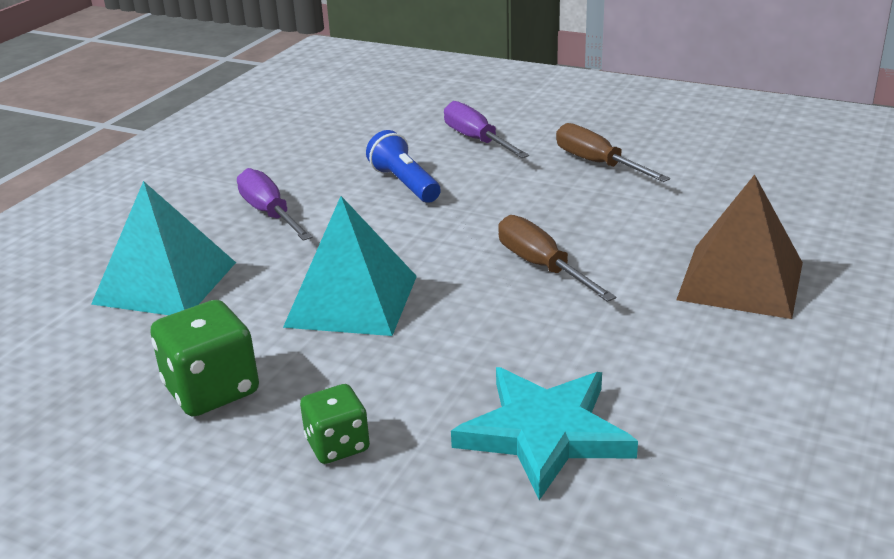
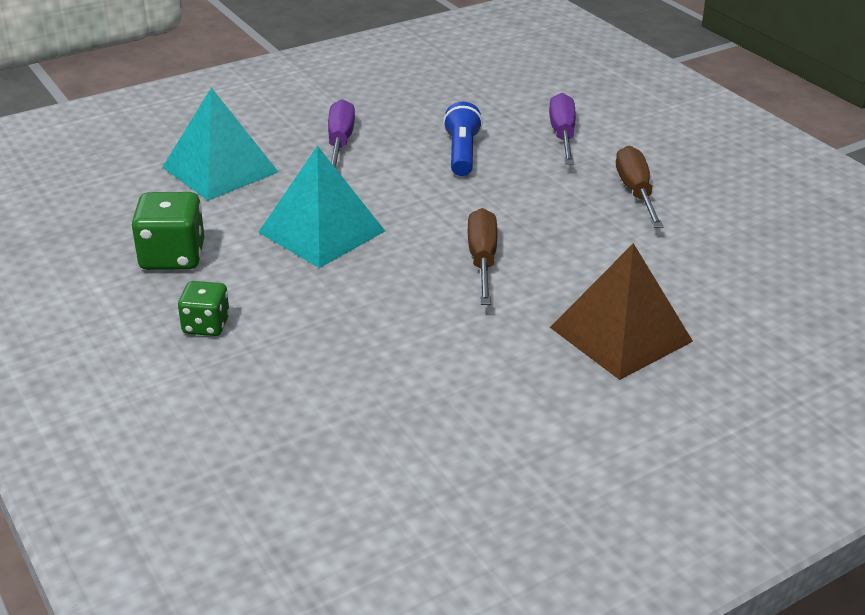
camera: 30 degrees right, 5 degrees up
turquoise star [451,367,638,500] -> none

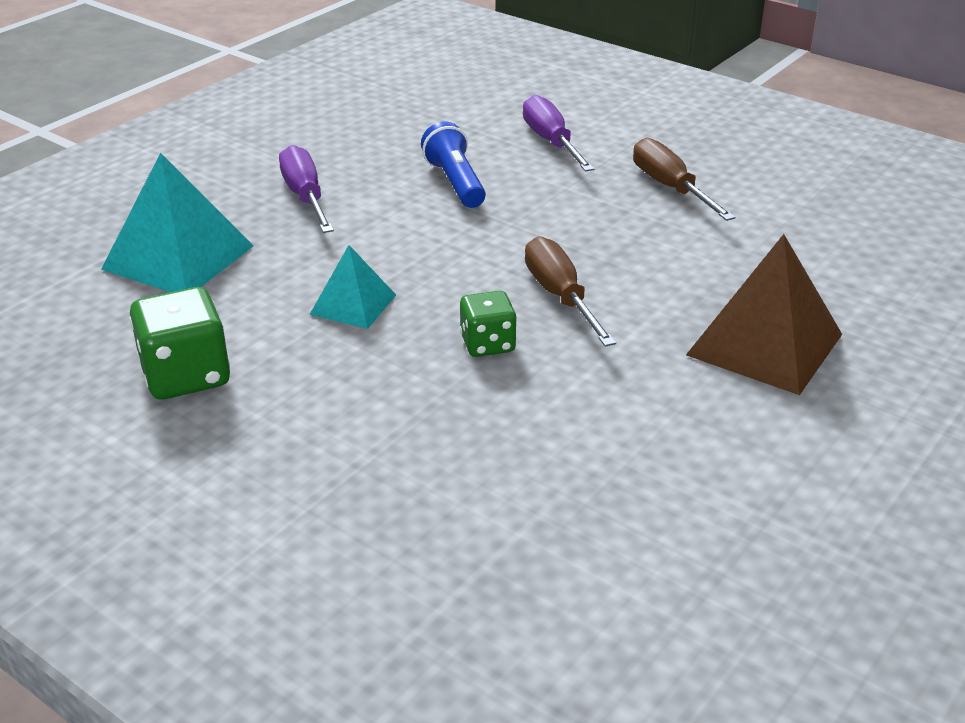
camera: 20 degrees left, 0 degrees up
green dice [178,281,230,336] -> green dice moved to [460,291,517,357]
turquoise pyramid [258,146,385,268] -> turquoise pyramid [309,245,396,329], size x0.57

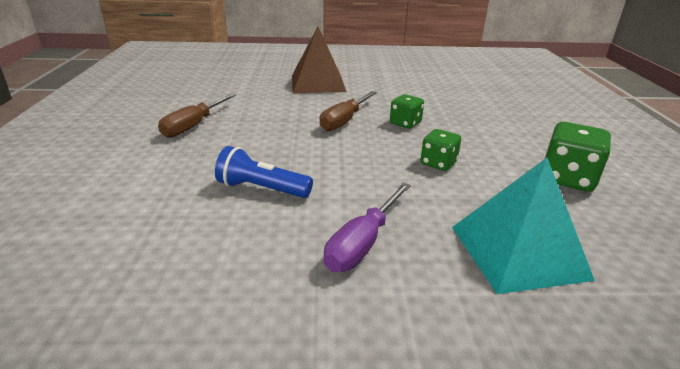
camera: 130 degrees left, 5 degrees down
turquoise pyramid [309,245,396,329] -> green dice [421,129,461,171]
blue flashlight [421,121,486,208] -> blue flashlight turned 75 degrees clockwise [215,146,313,198]
purple screwdriver [523,95,595,172] -> none

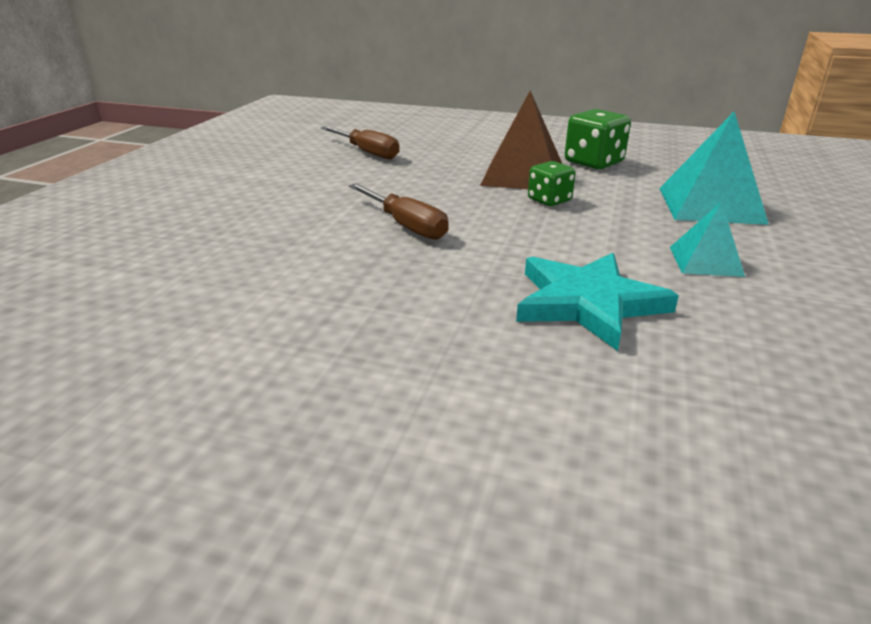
camera: 70 degrees left, 0 degrees up
brown screwdriver [158,93,236,138] -> brown screwdriver moved to [321,126,400,159]
blue flashlight [215,146,313,198] -> turquoise star [516,253,679,351]
brown pyramid [292,27,347,93] -> brown pyramid moved to [480,91,562,189]
purple screwdriver [324,183,411,272] -> turquoise pyramid [670,201,745,277]
green dice [390,94,424,129] -> none

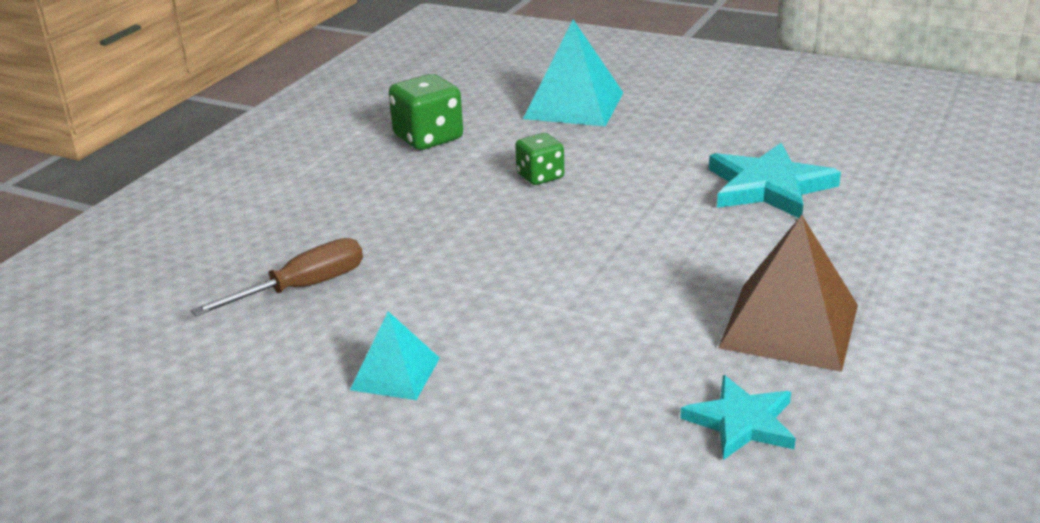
camera: 80 degrees left, 0 degrees up
brown screwdriver [349,184,449,240] -> none
brown pyramid [480,91,562,189] -> brown pyramid moved to [718,215,858,372]
turquoise pyramid [670,201,745,277] -> turquoise pyramid moved to [350,311,440,400]
none -> turquoise star [680,375,796,460]

